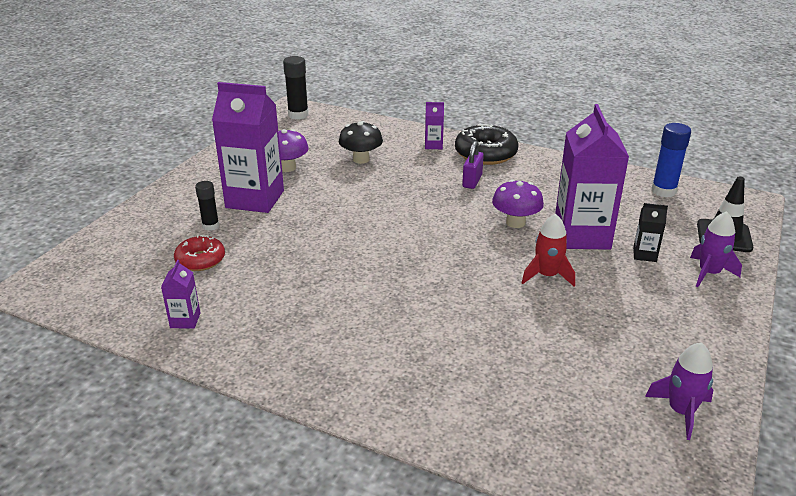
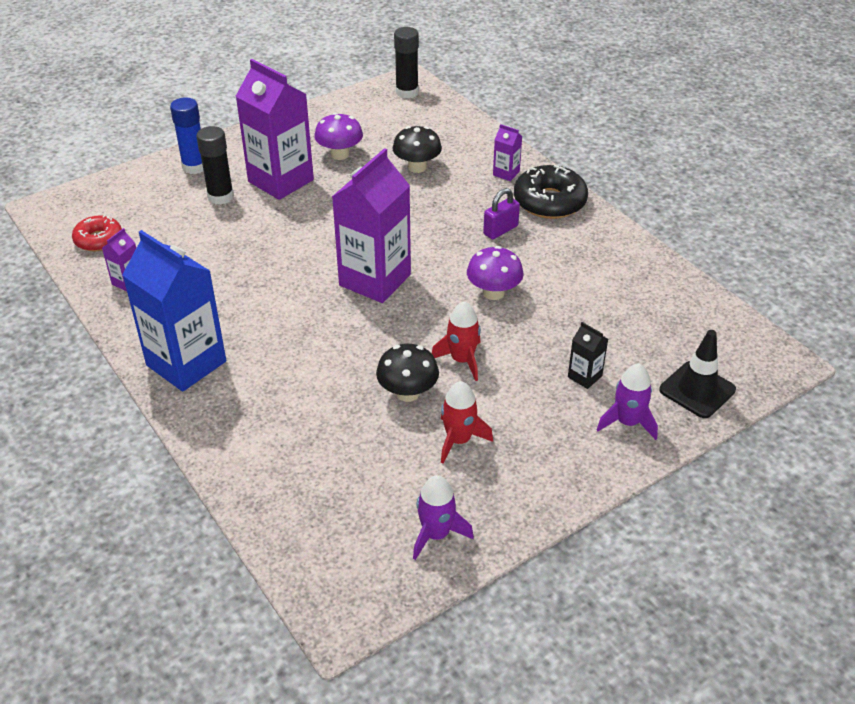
camera: 30 degrees right, 10 degrees up
red donut [174,235,225,271] -> red donut moved to [72,215,122,251]
black glue stick [195,181,219,231] -> black glue stick [196,126,234,205], size x1.57
purple carton [555,104,629,250] -> purple carton moved to [332,148,411,303]
blue glue stick [651,123,691,197] -> blue glue stick moved to [170,97,203,174]
none -> blue carton [123,230,226,392]
none -> black mushroom [376,344,439,402]
none -> red rocket [441,381,493,463]

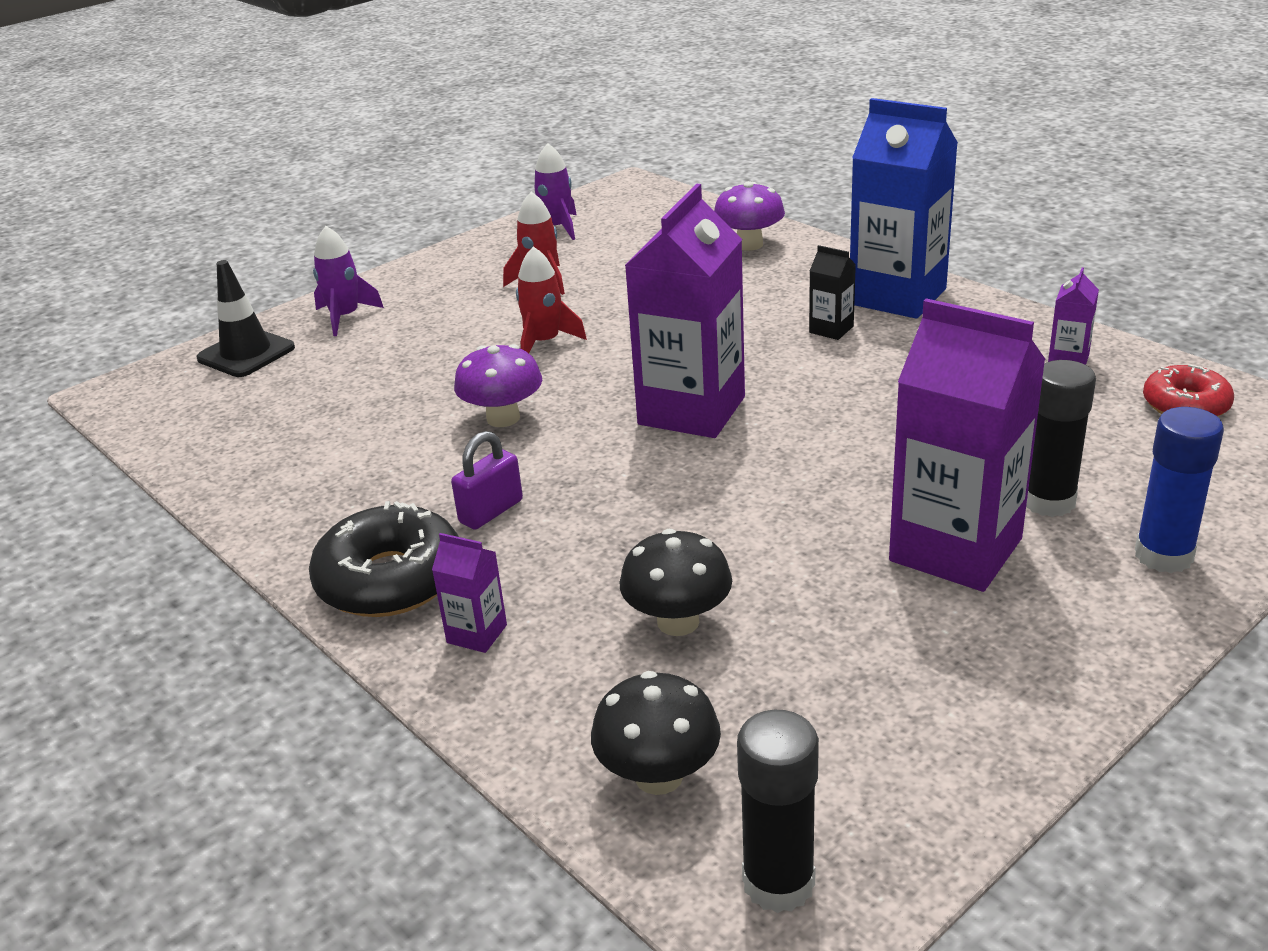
camera: 175 degrees right, 10 degrees down
purple mushroom [314,113,363,160] -> purple mushroom moved to [714,181,785,251]
black mushroom [376,344,439,402] -> black mushroom moved to [591,671,721,795]
black carton [568,322,608,389] -> black carton moved to [809,245,856,340]

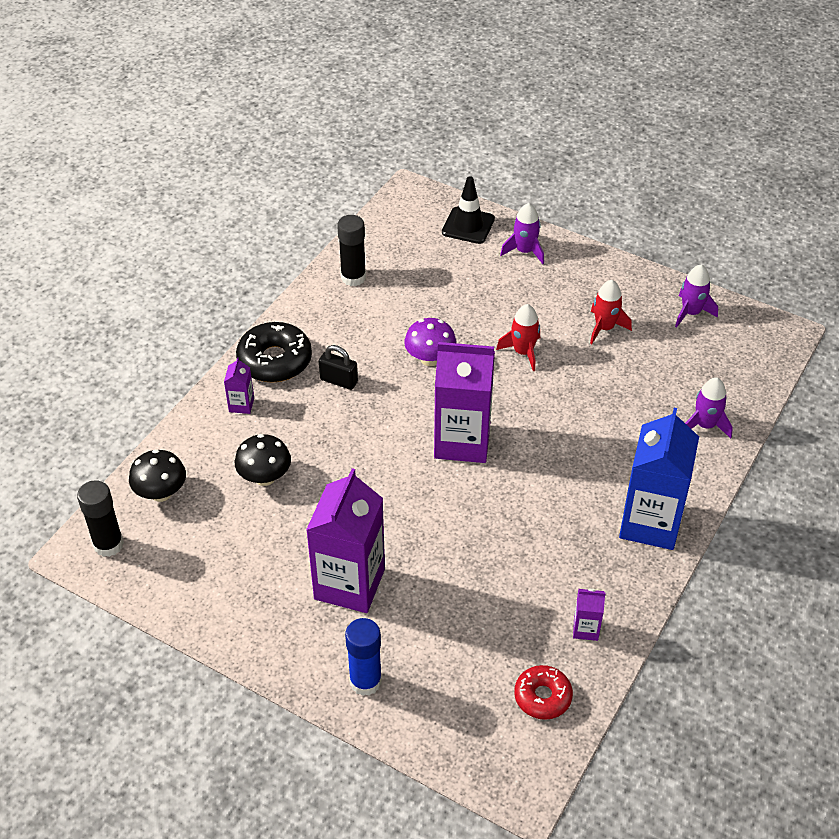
camera: 70 degrees right, 15 degrees up
purple padlock [451,431,523,530] -> black padlock [319,345,358,390]
purple mushroom [714,181,785,251] -> purple rocket [685,377,733,439]
black carton [809,245,856,340] -> none
black glue stick [1026,360,1096,517] -> black glue stick moved to [337,215,366,286]

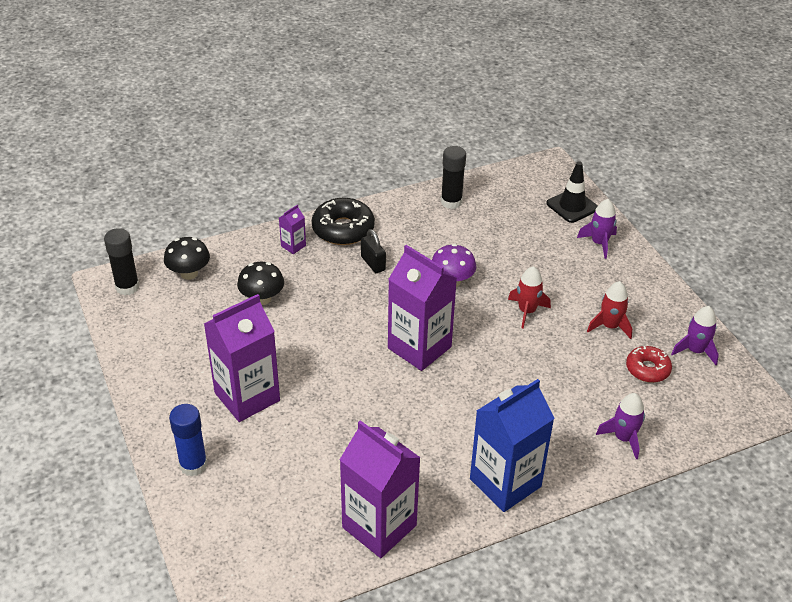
camera: 35 degrees right, 5 degrees down
red donut [514,665,573,720] -> red donut moved to [626,346,672,383]
purple carton [573,589,606,641] -> purple carton [340,420,421,558], size x2.32

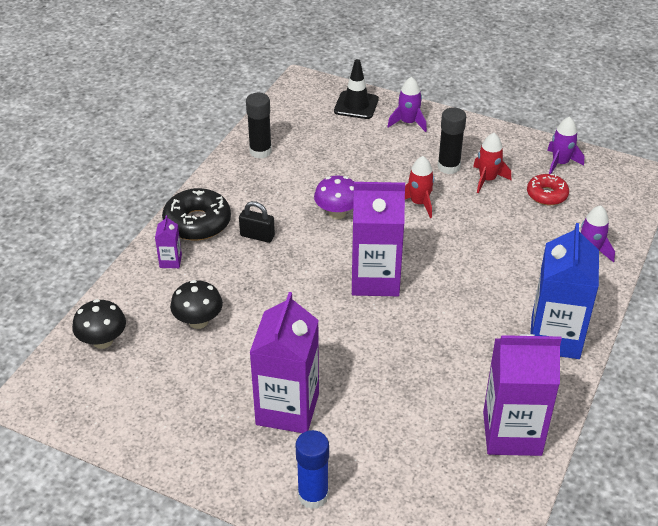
camera: 40 degrees left, 0 degrees up
black glue stick [104,228,140,295] -> black glue stick moved to [438,107,466,174]

